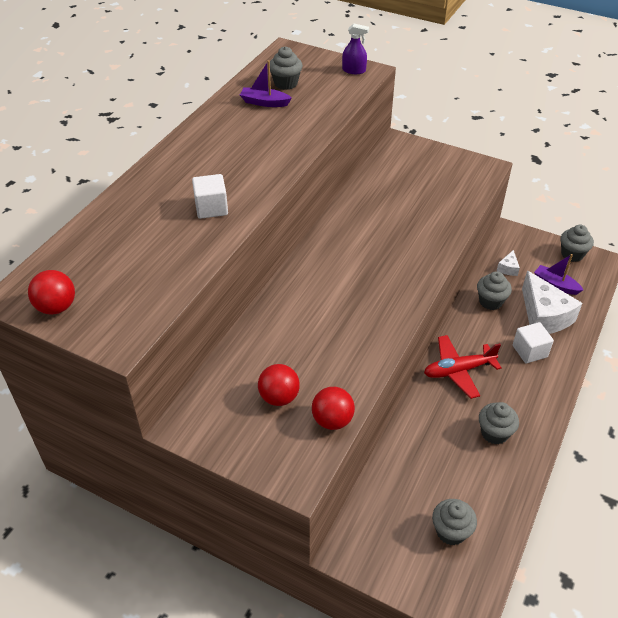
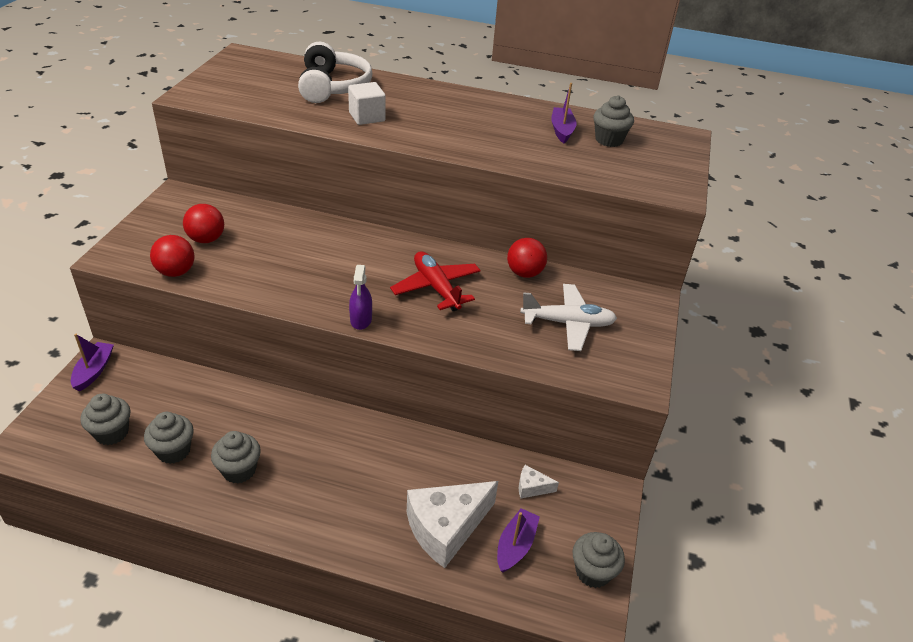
camera: 75 degrees right, 5 degrees down
red ball [28,270,75,315] -> red ball moved to [507,238,547,278]
purple spray bottle [342,24,369,74] -> purple spray bottle moved to [349,265,372,330]
red plane [424,335,502,399] -> red plane moved to [390,251,481,311]
grey cupcake [477,271,512,310] -> grey cupcake moved to [144,412,194,464]
white cube [513,322,554,363] -> none
none -> purple boat [71,334,114,392]
none -> white headphones [298,42,373,103]
none -> white plane [520,284,617,351]

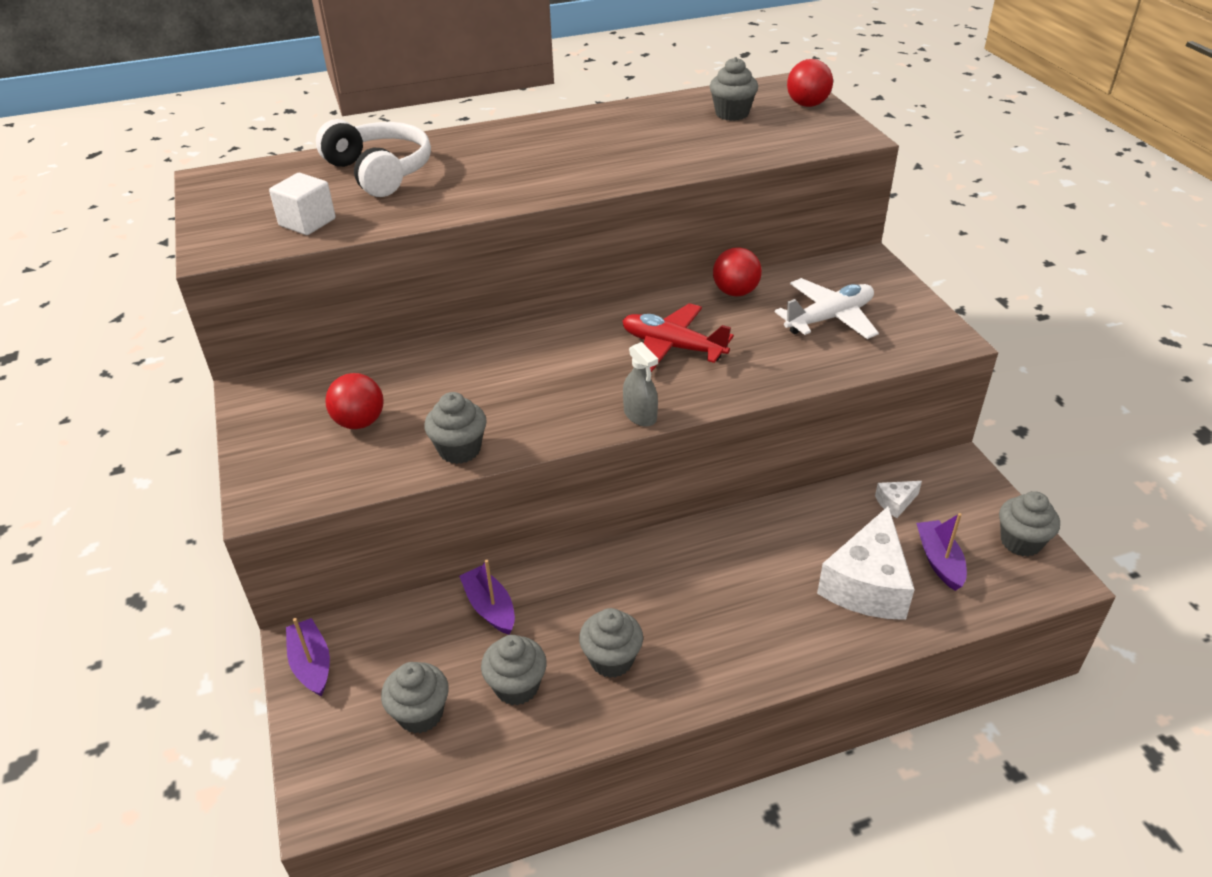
camera: 30 degrees left, 0 degrees up
red ball [150,235,195,277] -> red ball moved to [787,59,833,107]
white cube [348,82,386,125] -> white cube moved to [269,173,336,235]
purple spray bottle [349,265,372,330] -> grey spray bottle [623,342,658,427]
purple boat [551,83,577,143] -> purple boat moved to [459,560,515,635]
none -> grey cupcake [424,392,487,464]

